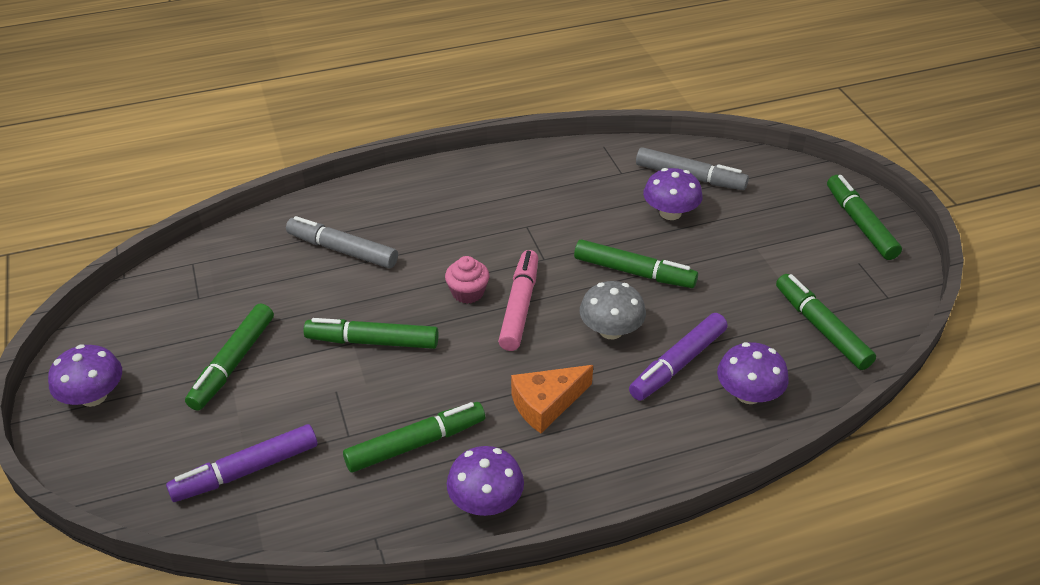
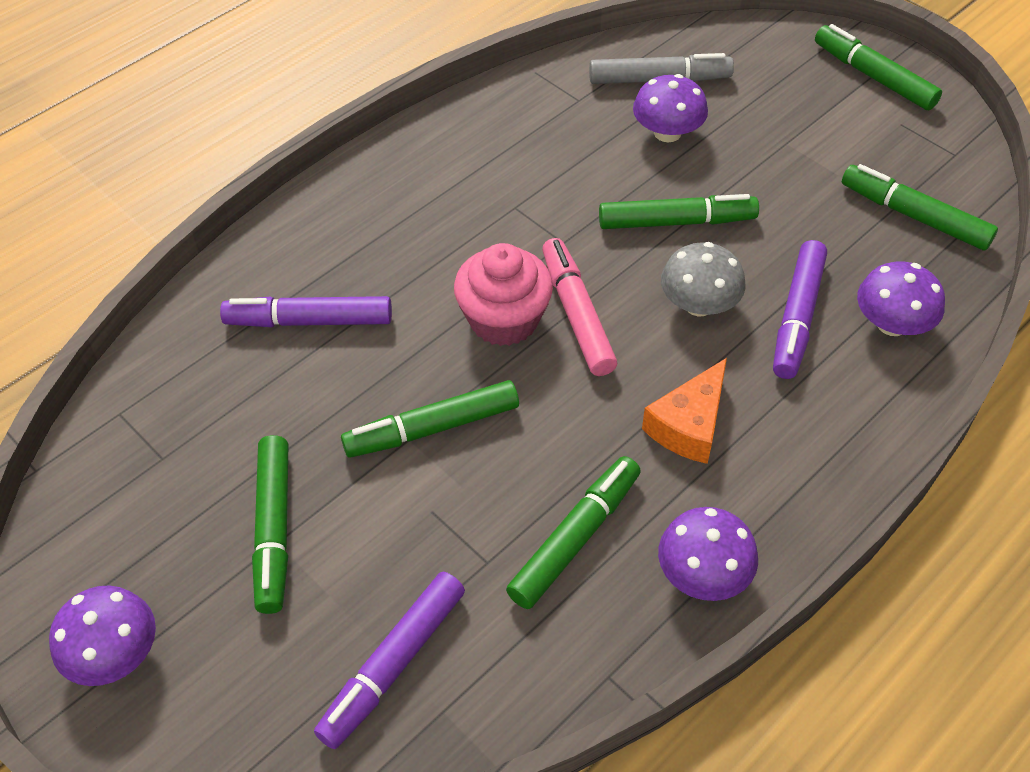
camera: 25 degrees left, 10 degrees up
grey marker [286,216,398,268] -> purple marker [220,296,392,327]
pink cupcake [445,256,489,304] -> pink cupcake [454,243,553,346], size x1.65

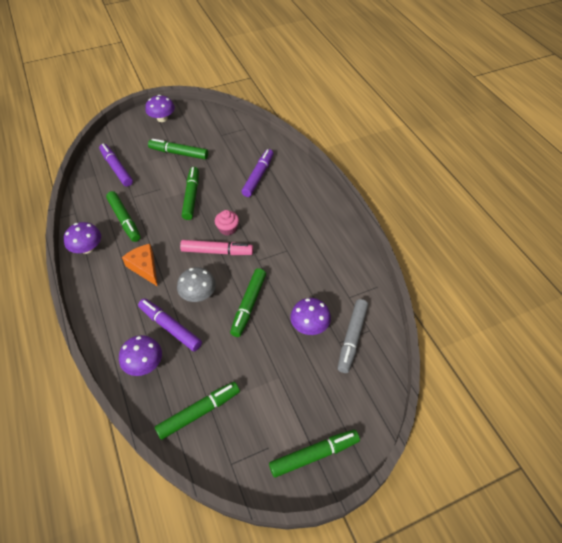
camera: 110 degrees right, 0 degrees up
pink cupcake [454,243,553,346] -> pink cupcake [215,210,239,235], size x0.60

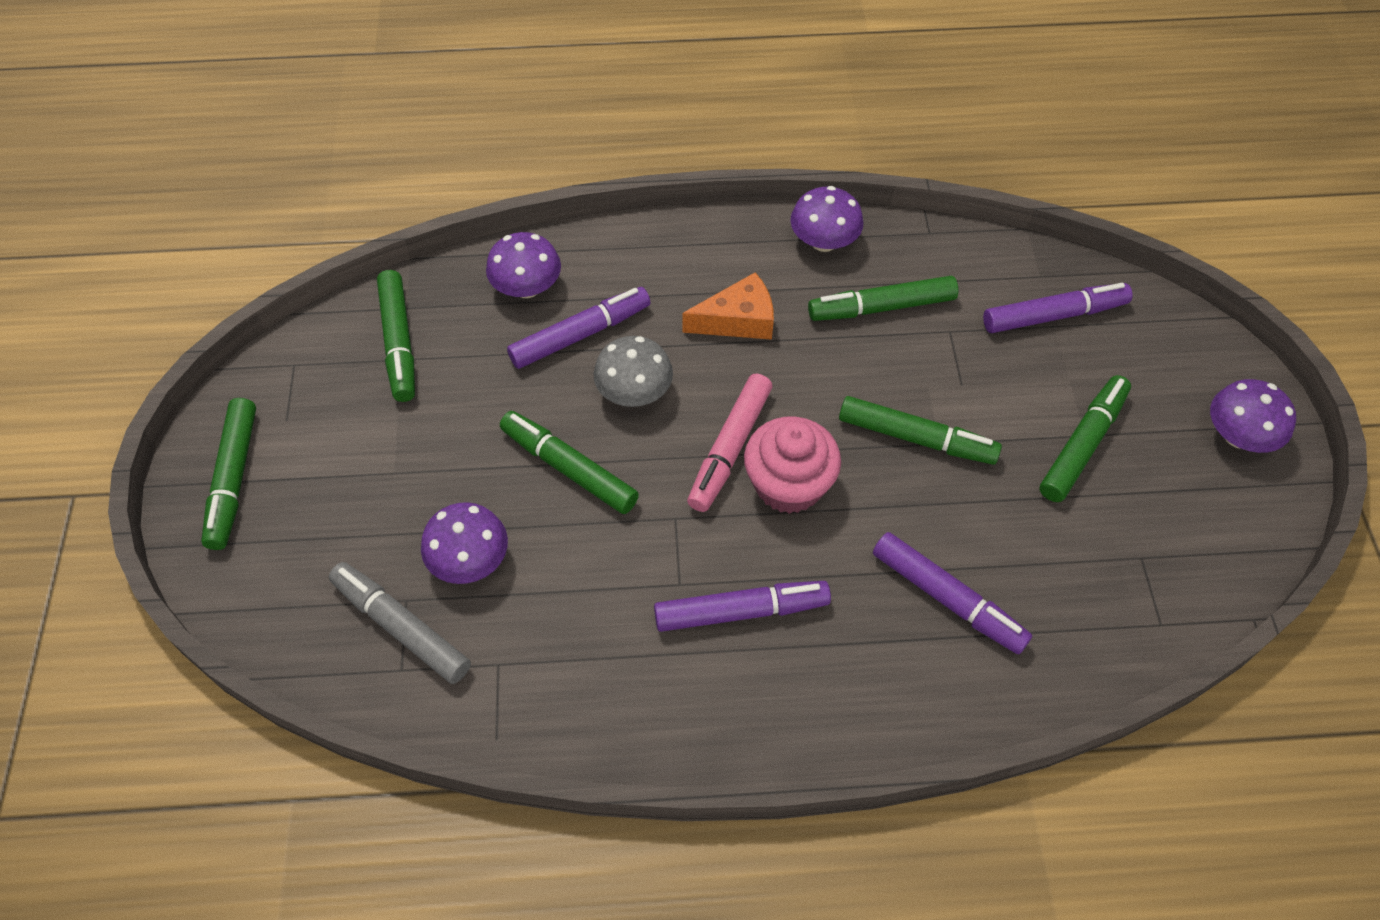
camera: 110 degrees right, 5 degrees up
pink cupcake [215,210,239,235] -> pink cupcake [744,417,841,514], size x1.65
none -> purple marker [654,581,831,632]

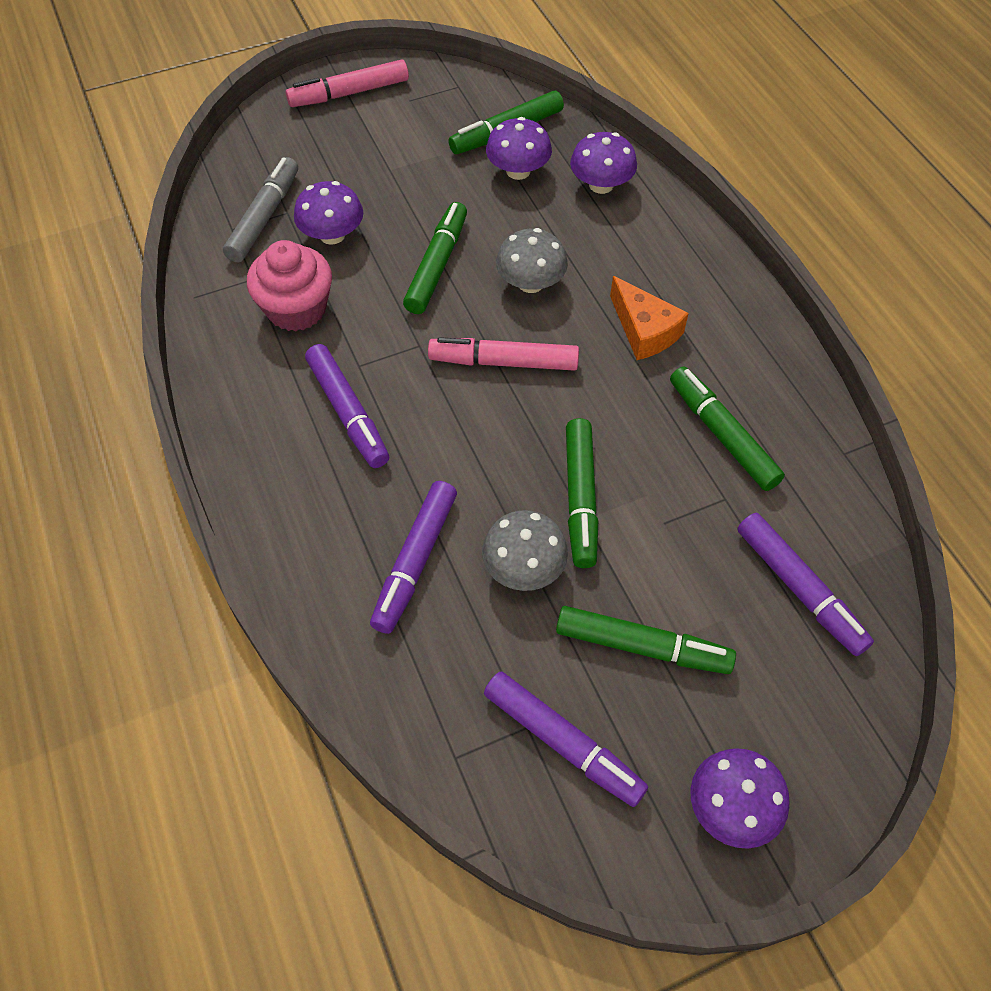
camera: 70 degrees right, 0 degrees up
green marker [201,398,256,550] -> pink marker [286,60,409,107]
purple marker [507,287,650,369] -> purple marker moved to [484,672,648,807]
pink cupcake [744,417,841,514] -> pink cupcake moved to [247,240,332,331]
purple mushroom [790,186,863,252] -> purple mushroom moved to [486,117,552,180]
none -> grey mushroom [482,510,568,591]

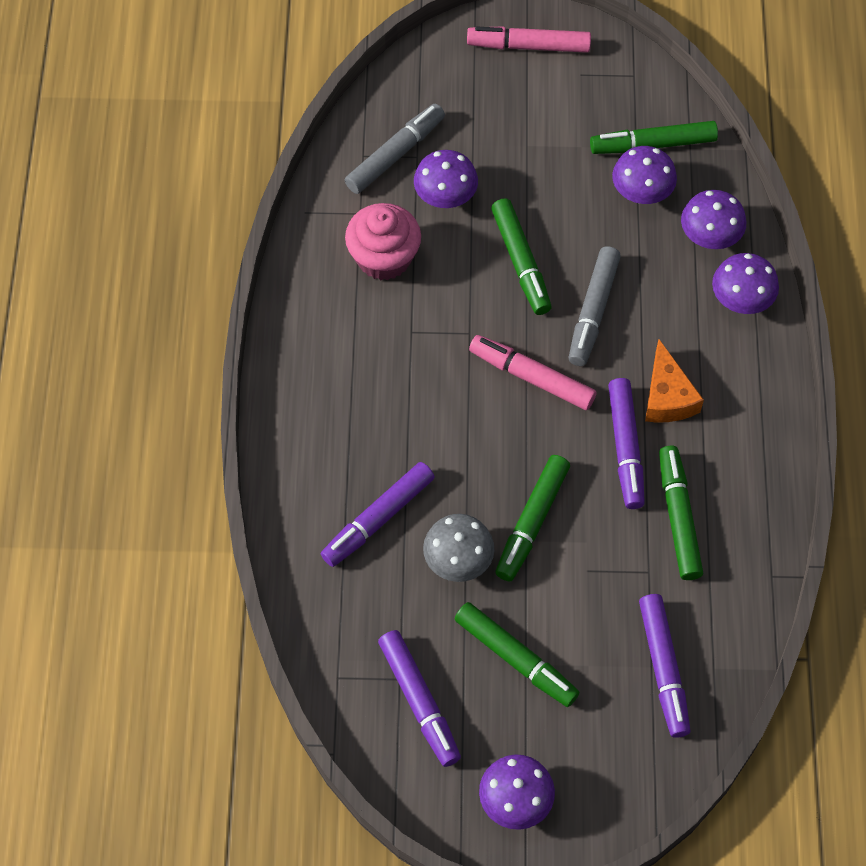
camera: 25 degrees right, 5 degrees up
purple marker [305,344,389,468] -> purple marker moved to [608,378,645,509]
green marker [403,202,467,314] -> green marker turned 120 degrees clockwise [491,198,552,315]
grey mushroom [496,228,568,293] -> grey marker [568,246,621,366]
none -> purple mushroom [712,253,779,314]

